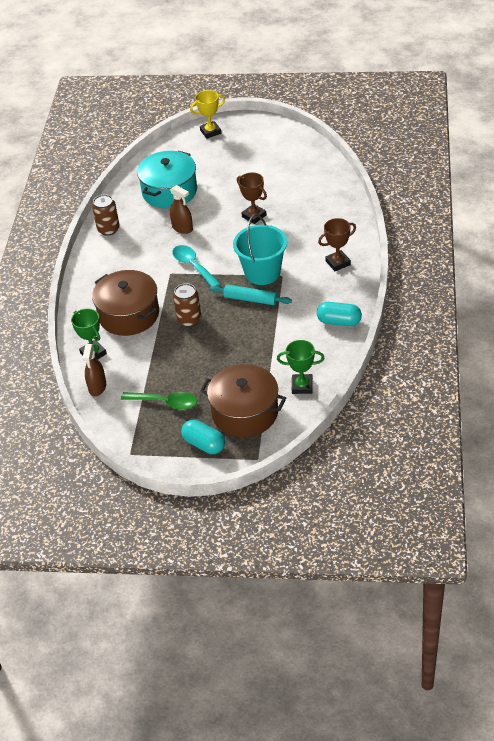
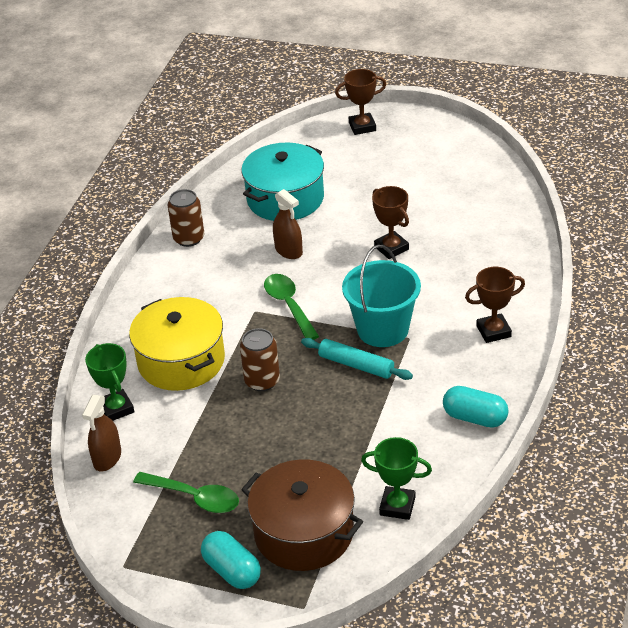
camera: 10 degrees right, 5 degrees down
brown pot [92,270,159,336] -> yellow pot [129,297,225,391]
turquoise spoon [172,245,220,287] -> green spoon [264,274,319,340]
yellow trophy [190,90,225,139] -> brown trophy [335,69,386,135]

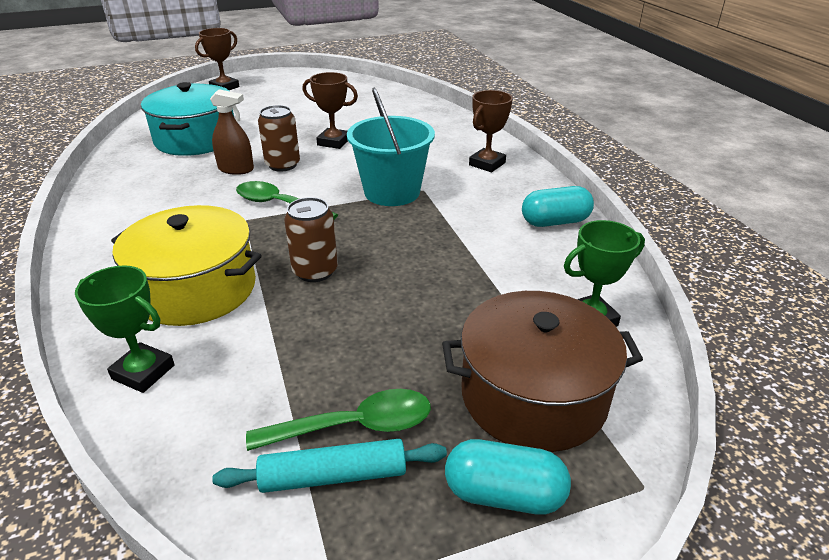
camera: 40 degrees left, 5 degrees down
brown spray bottle [82,395,121,471] -> none
brown can [168,189,204,247] -> brown can moved to [258,105,300,172]
turquoise rolling pin [301,338,413,380] -> turquoise rolling pin moved to [212,439,447,493]

